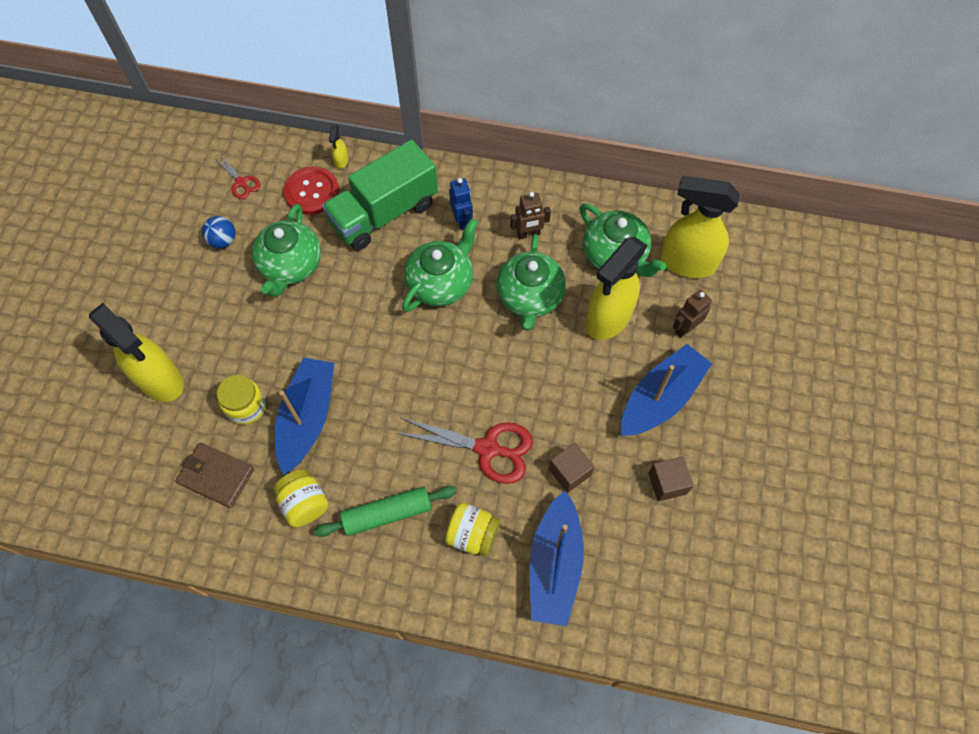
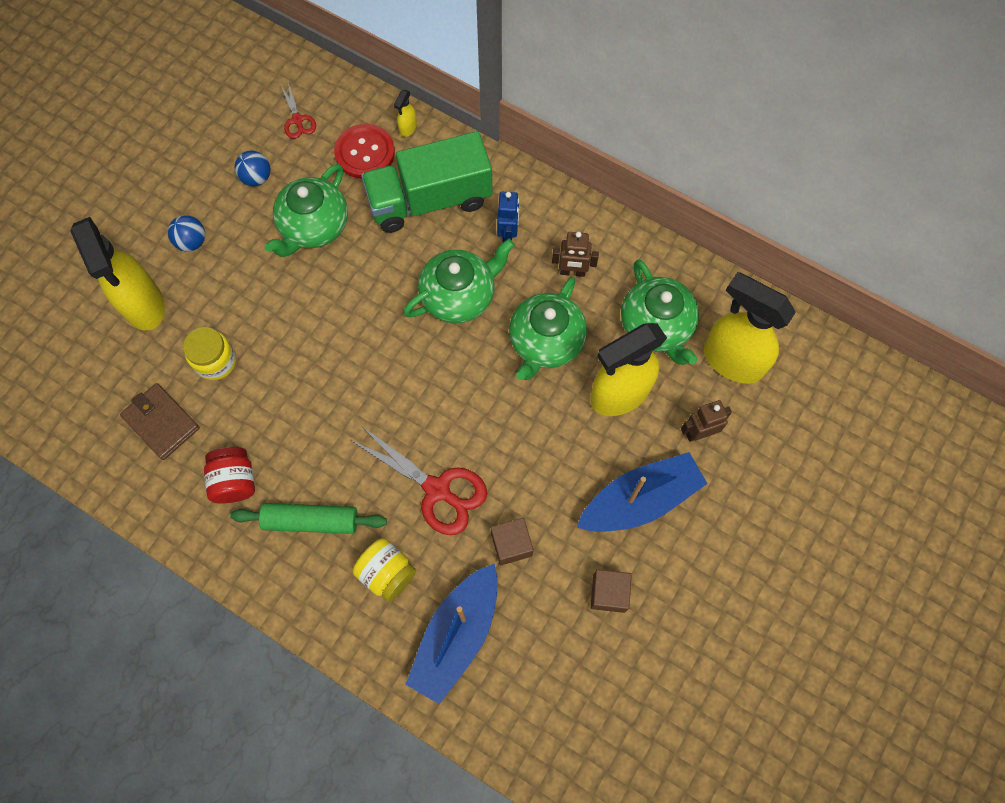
camera: 20 degrees right, 5 degrees up
yellow jar [273,469,329,527] -> red jar [204,447,255,504]
blue boat [275,357,334,475] -> none
none -> blue ball [168,215,205,252]

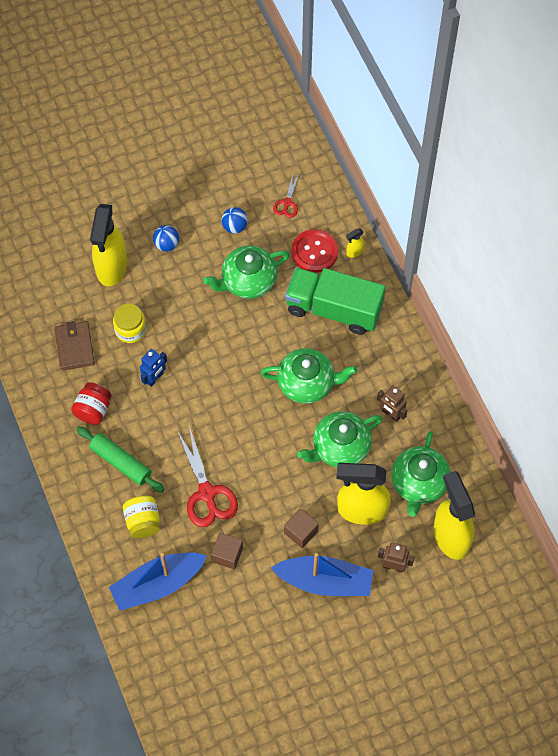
camera: 35 degrees right, 5 degrees down
blue robot [497,192,519,243] -> blue robot moved to [140,349,167,386]
brown cube [591,569,632,613] -> brown cube moved to [284,508,319,548]

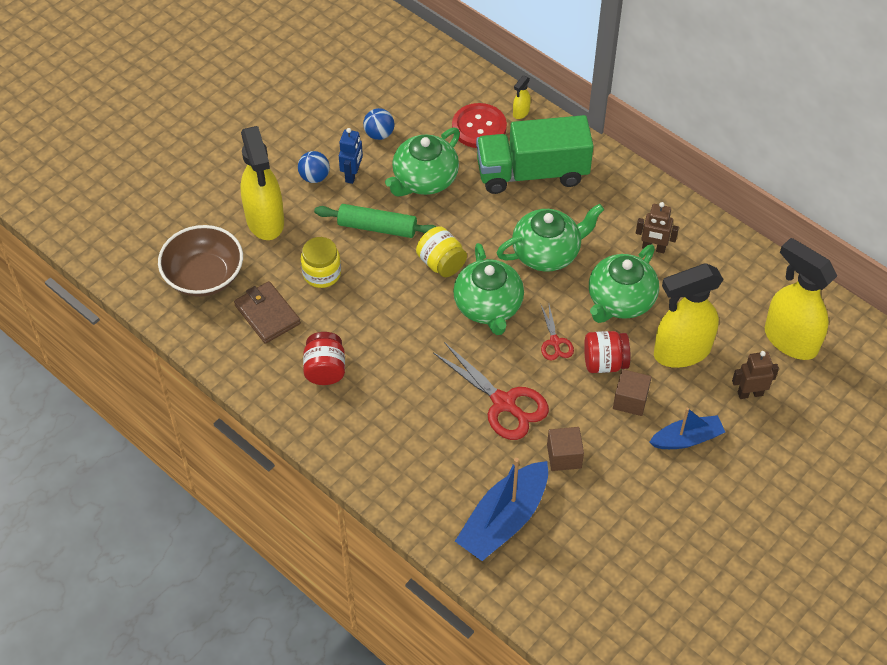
camera: 25 degrees left, 10 degrees down
green rolling pin [76,426,165,493] -> green rolling pin moved to [314,204,436,238]
yellow jar [123,496,160,538] -> yellow jar moved to [416,227,467,277]
blue robot [140,349,167,386] -> blue robot moved to [339,128,363,184]
blue boat [271,553,373,596] -> blue boat [649,408,725,449], size x0.62
red scissors [273,174,299,218] -> red scissors moved to [541,305,574,361]
green teapot [391,431,450,517] -> green teapot moved to [453,243,524,335]
none -> brown bowl [158,225,243,297]
none -> red jar [584,331,630,373]

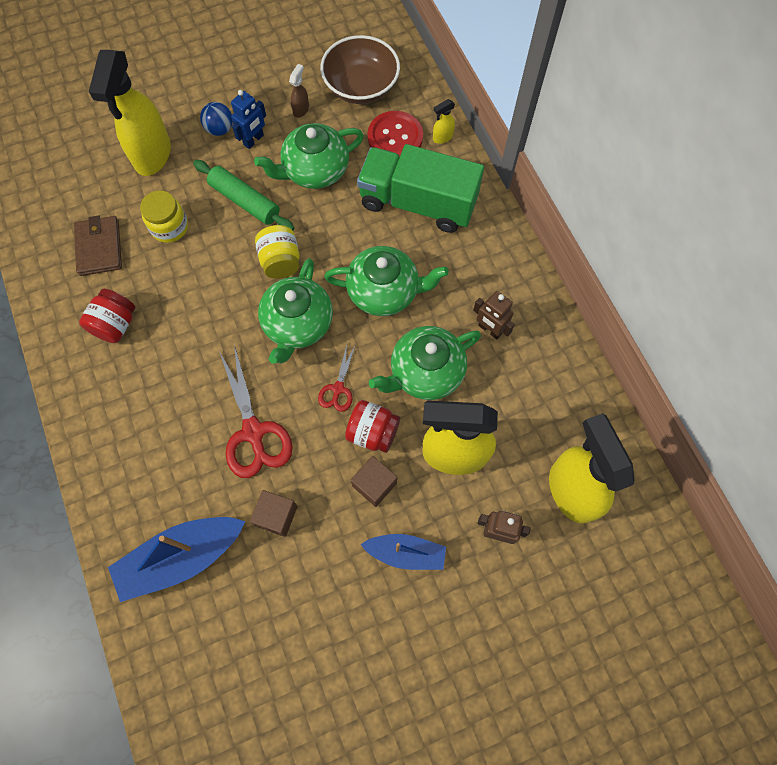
camera: 25 degrees right, 15 degrees up
brown bowl [158,225,243,297] -> brown bowl moved to [320,35,400,104]
blue ball [363,108,394,140] -> brown spray bottle [289,64,309,118]

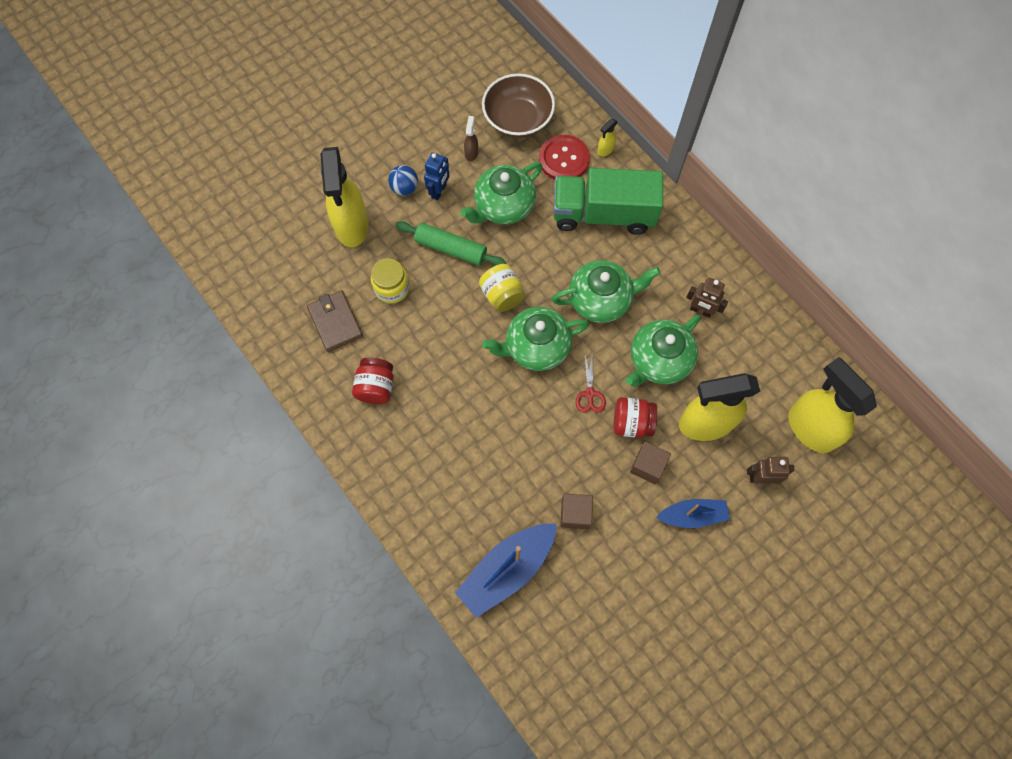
camera: 15 degrees left, 0 degrees up
red scissors [219,345,293,478] -> none
green teapot [258,258,333,364] -> green teapot turned 75 degrees clockwise [482,307,589,371]

